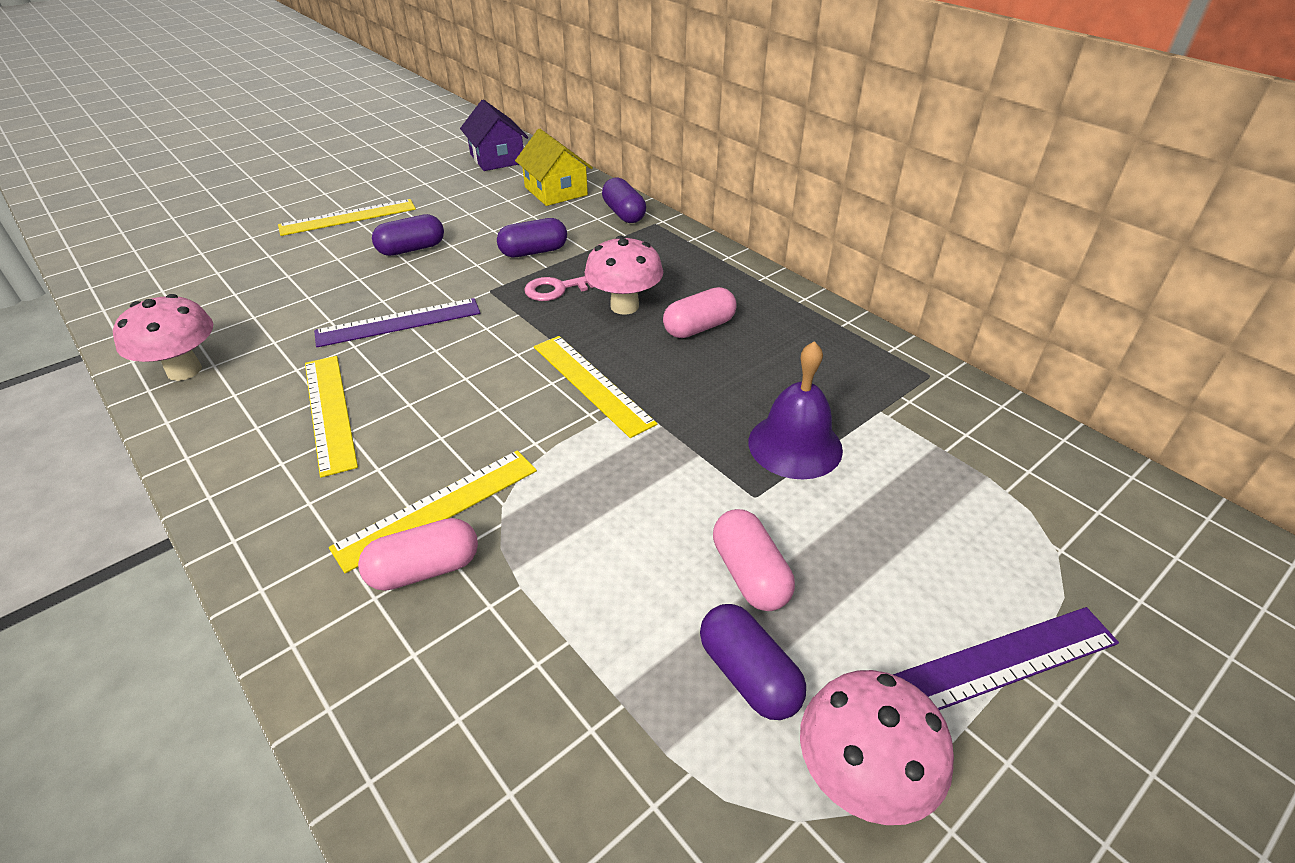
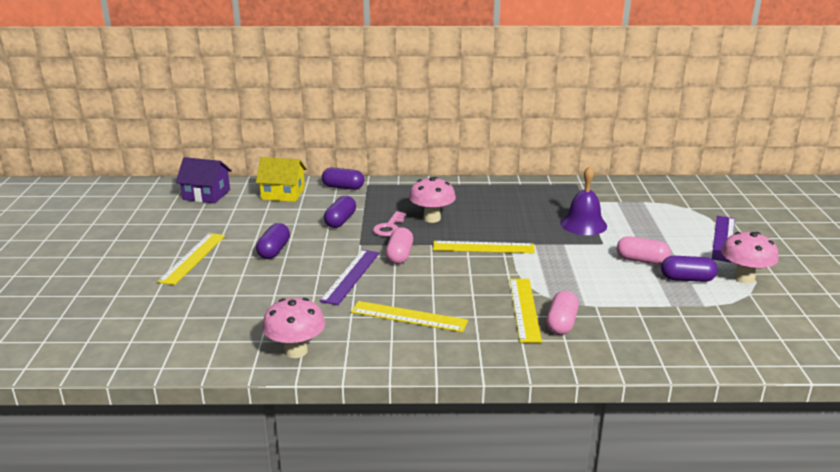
camera: 50 degrees left, 15 degrees down
pink capsule [663,287,737,338] -> pink capsule moved to [386,227,413,264]

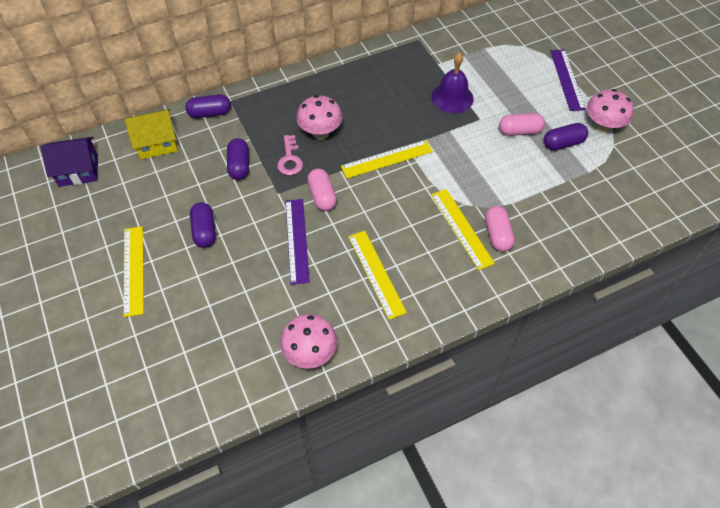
camera: 25 degrees left, 30 degrees up
yellow ruler [351,301,468,332] -> yellow ruler turned 75 degrees clockwise [348,231,407,320]

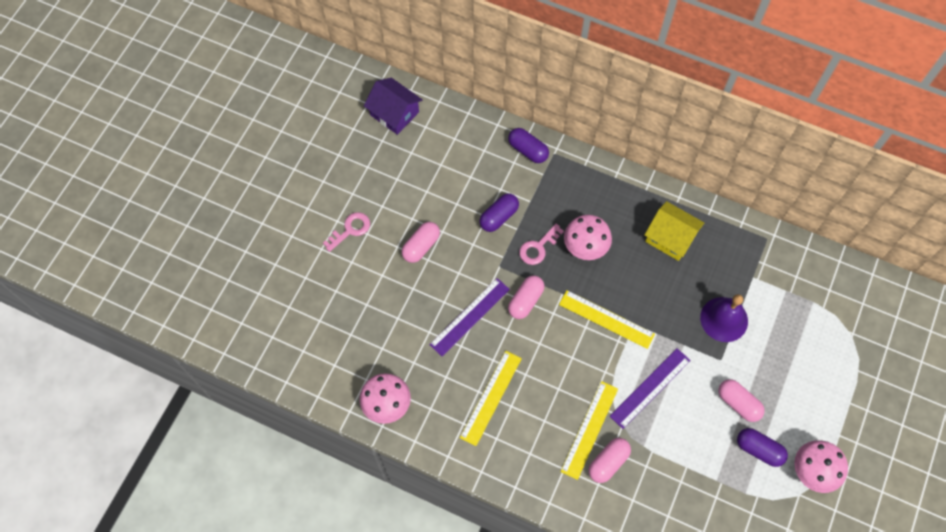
camera: 50 degrees right, 10 degrees up
yellow house [124,109,178,159] -> yellow house moved to [644,201,704,261]
yellow ruler [124,226,144,317] -> pink key [323,212,370,252]
purple capsule [190,202,216,248] -> pink capsule [401,222,440,263]
purple ruler [550,50,586,111] -> purple ruler moved to [610,348,691,429]

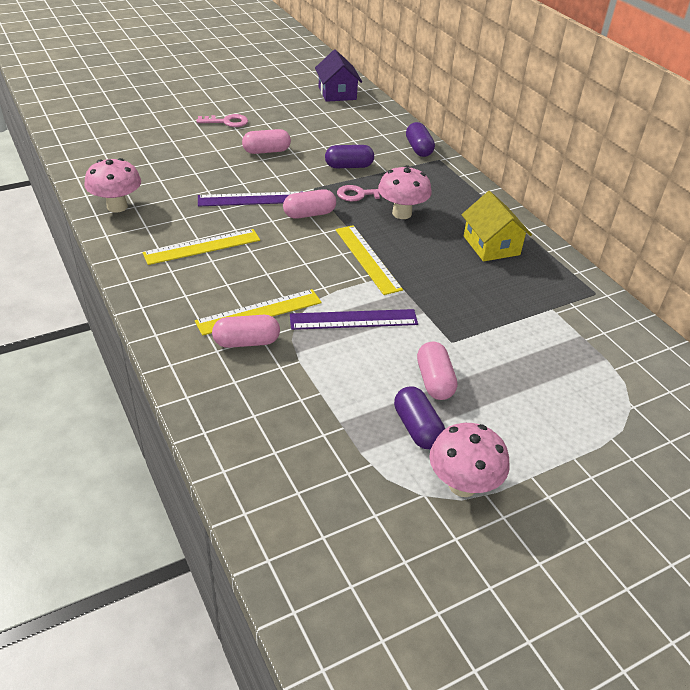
camera: 35 degrees right, 25 degrees down
purple bell [700,294,748,342] -> none

